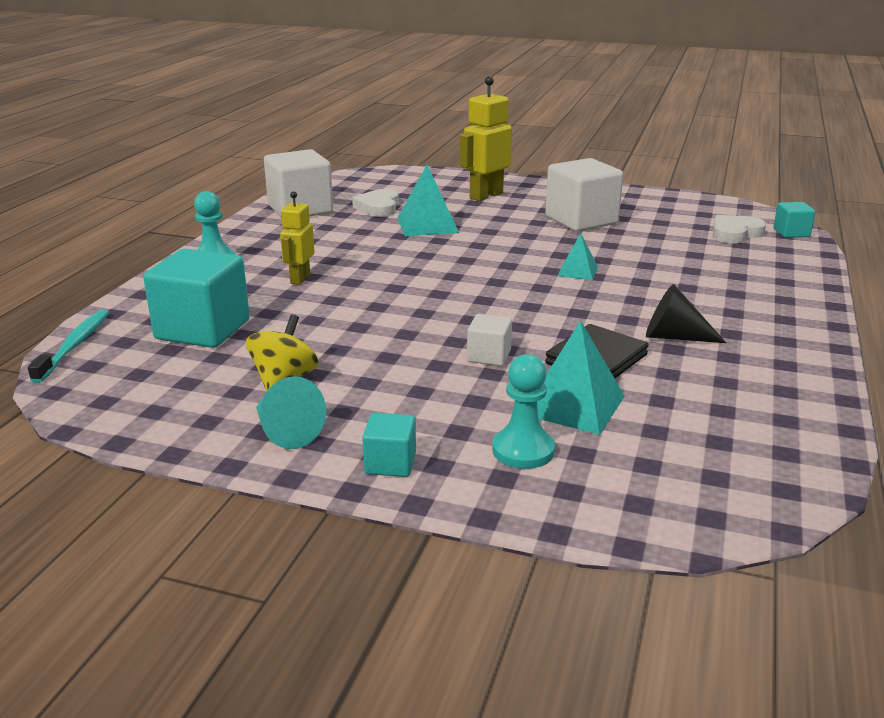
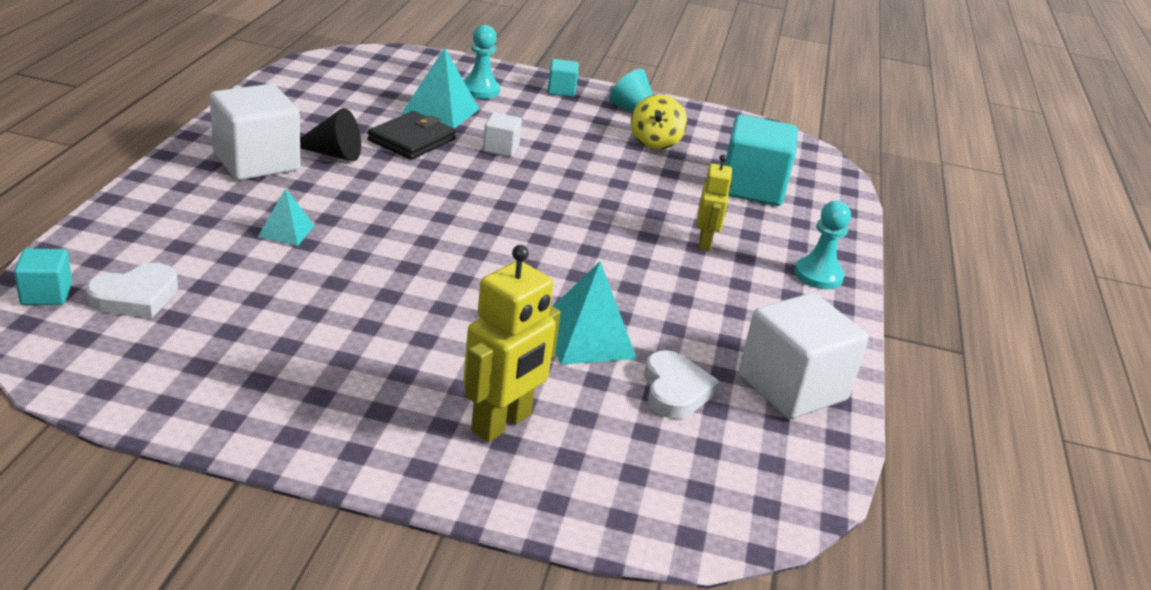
camera: 170 degrees right, 5 degrees up
turquoise toothbrush [28,309,109,383] -> none
white cube [545,158,623,232] -> white cube moved to [210,84,300,180]
turquoise pyramid [558,233,598,280] -> turquoise pyramid moved to [258,188,315,246]

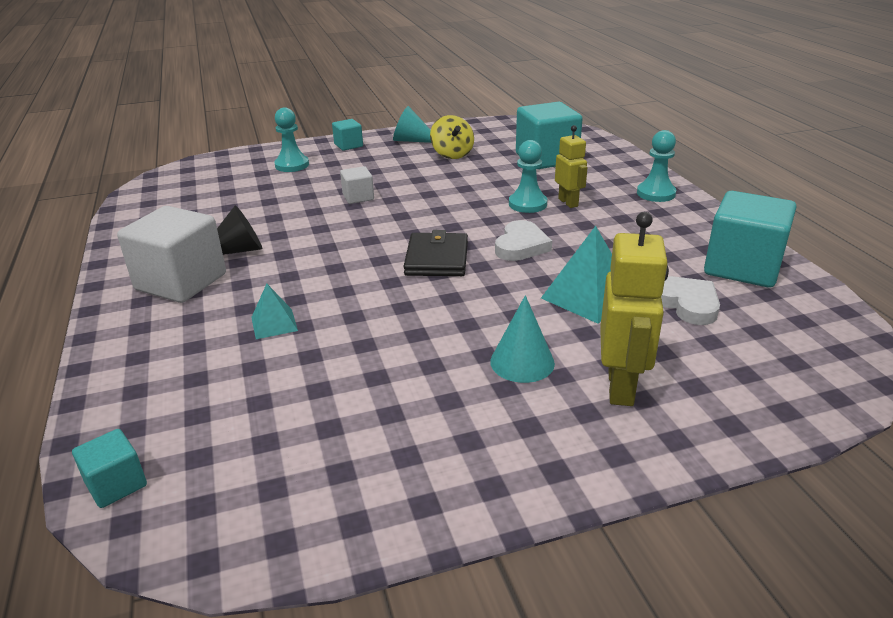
camera: 25 degrees left, 0 degrees up
white heart [86,263,178,318] -> white heart moved to [495,220,552,261]
black wallet [368,111,456,160] -> black wallet moved to [403,230,468,276]
turquoise pyramid [401,48,479,128] -> none
white cube [739,293,868,419] -> turquoise cube [704,191,796,288]
none -> turquoise cone [490,295,555,383]
none -> turquoise pawn [509,140,547,213]

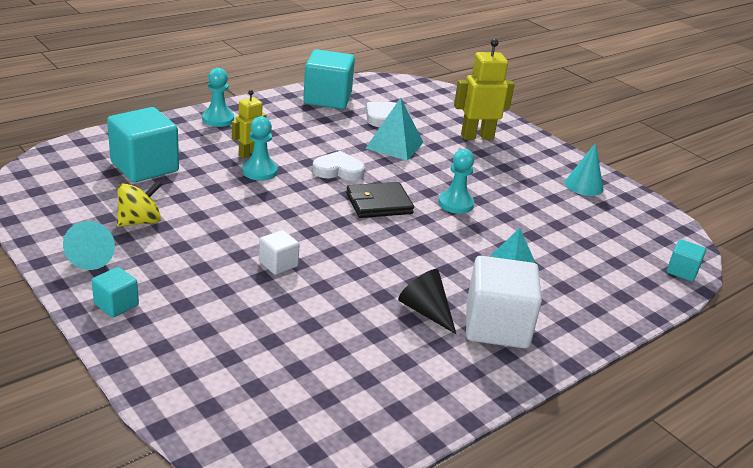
camera: 115 degrees left, 0 degrees up
turquoise pawn [274,107,309,172] -> turquoise pawn moved to [438,149,474,214]
turquoise cone [490,295,555,383] -> turquoise cone moved to [565,143,604,196]

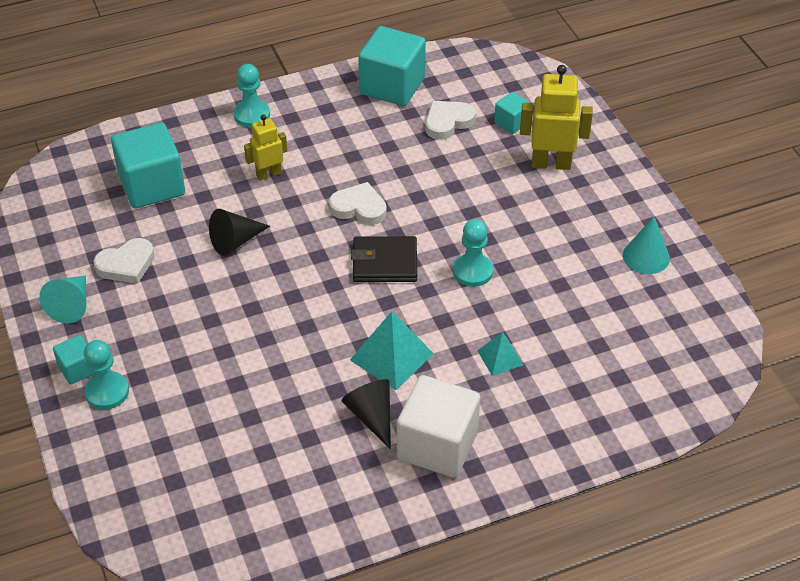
camera: 20 degrees right, 15 degrees up
yellow spinning top [117,180,162,227] -> white heart [93,238,155,284]
turquoise pawn [242,116,278,181] -> turquoise pawn moved to [84,340,129,410]
white cube [259,230,300,275] -> none
turquoise pyramid [365,98,423,161] -> turquoise pyramid moved to [350,311,434,390]
turquoise cube [667,239,706,282] -> turquoise cube moved to [494,92,530,134]
none -> black cone [209,209,270,255]

